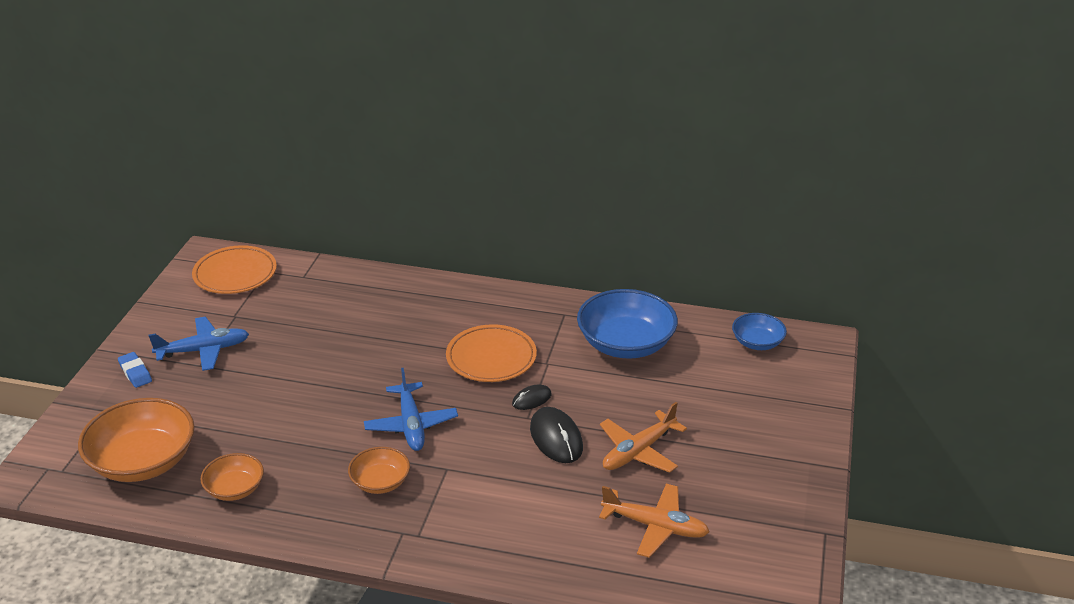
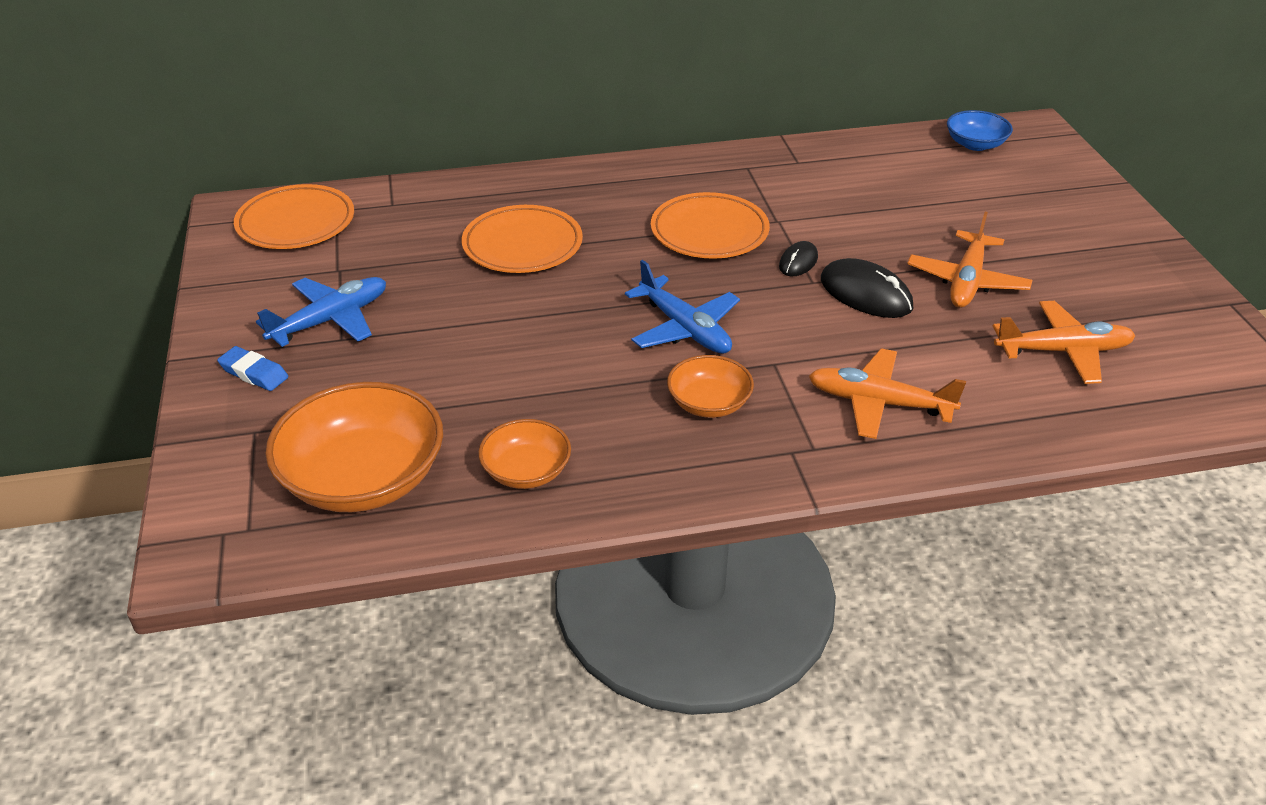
camera: 25 degrees left, 5 degrees up
blue bowl [577,289,678,359] -> none
none -> orange plate [462,205,583,273]
none -> orange plane [809,348,966,439]

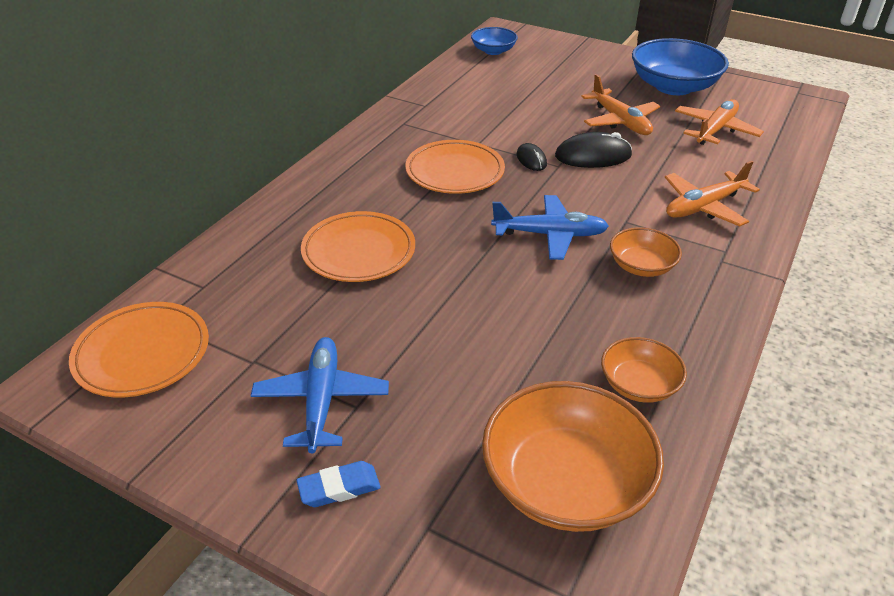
camera: 50 degrees left, 0 degrees up
none -> blue bowl [632,38,729,95]

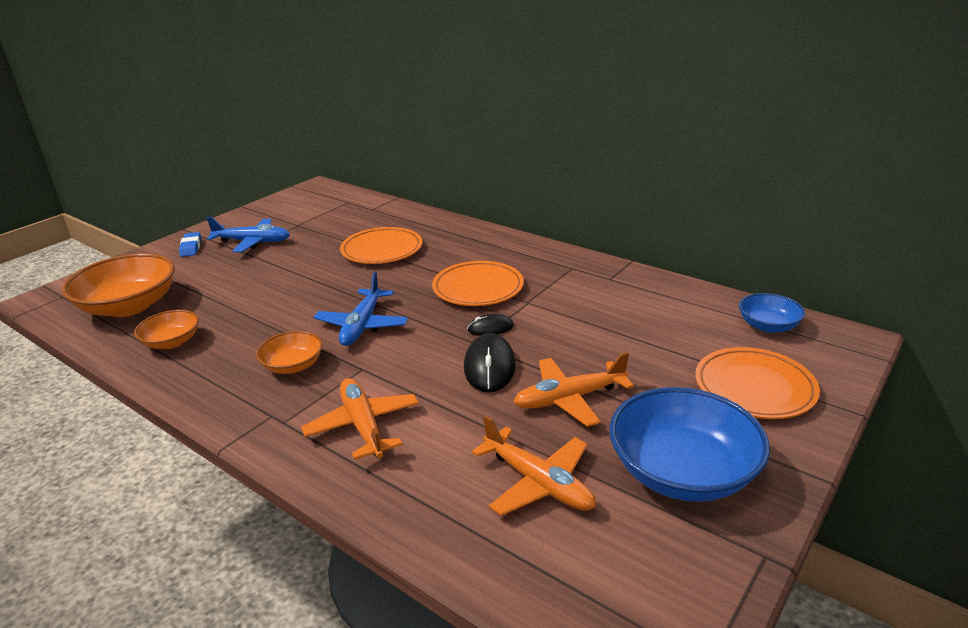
camera: 100 degrees right, 10 degrees down
orange plate [69,302,209,398] -> orange plate moved to [695,347,820,419]

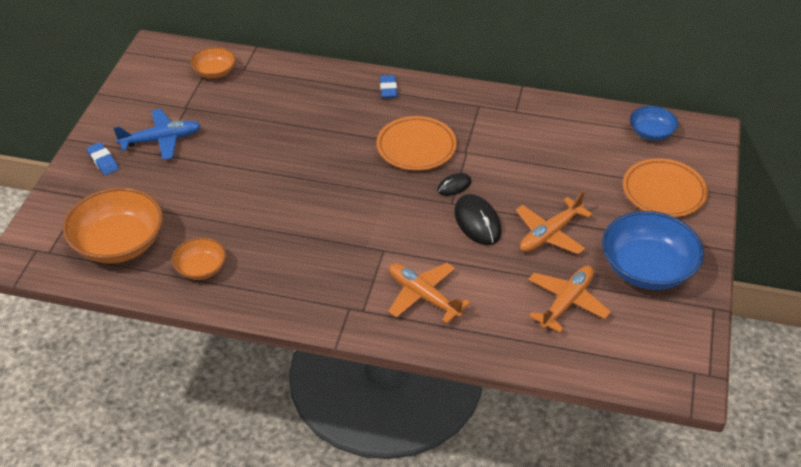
camera: 25 degrees left, 15 degrees up
orange bowl [256,331,323,374] -> orange bowl moved to [190,47,236,79]
blue plane [314,272,408,346] -> none
orange plate [340,227,422,264] -> none
orange plane [471,416,596,516] -> orange plane turned 75 degrees counterclockwise [528,266,611,333]
none -> blue eraser [380,75,397,98]

